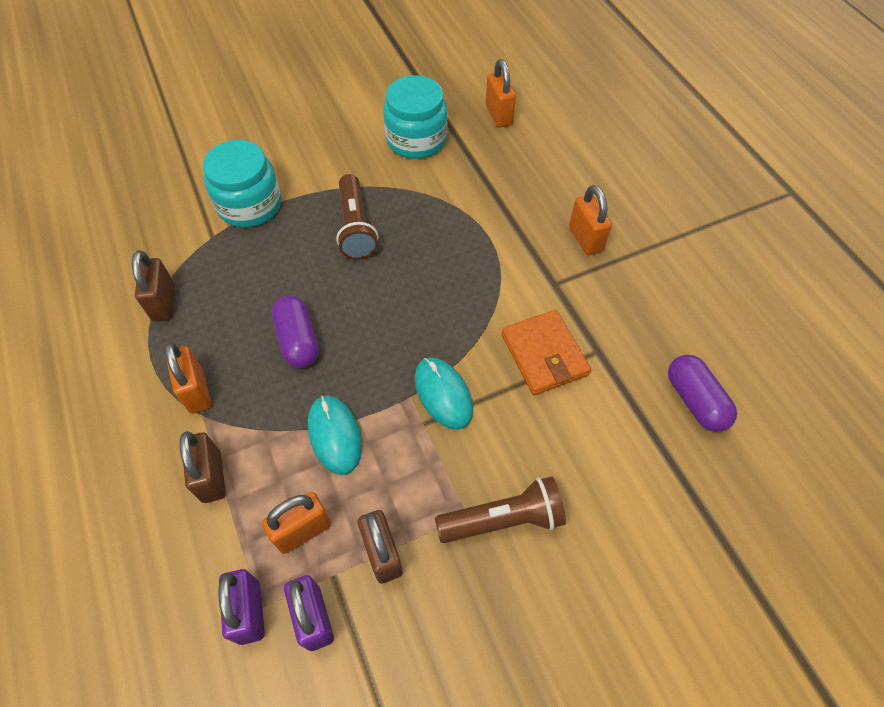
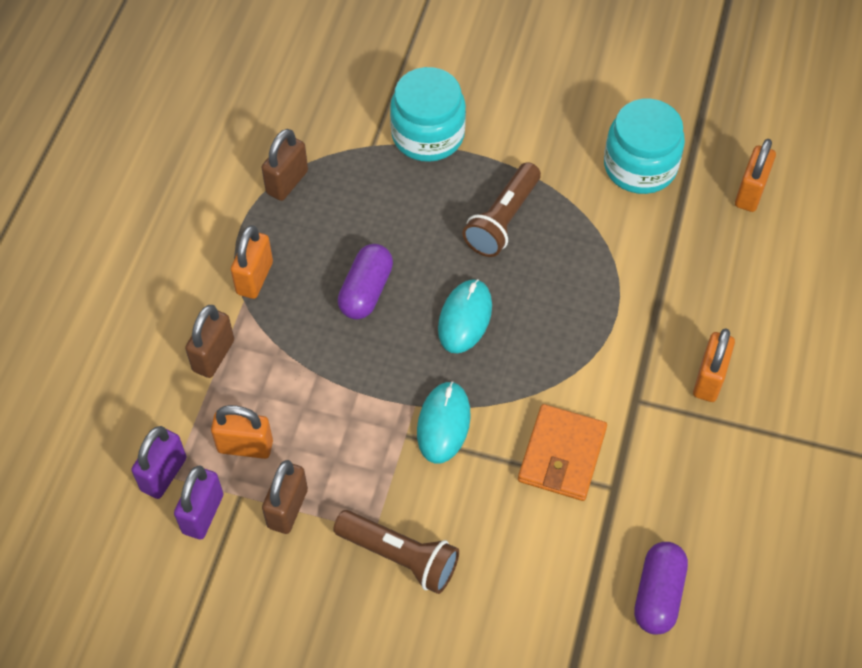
camera: 40 degrees right, 0 degrees up
turquoise mouse [308,395,362,475] -> turquoise mouse moved to [438,279,492,353]

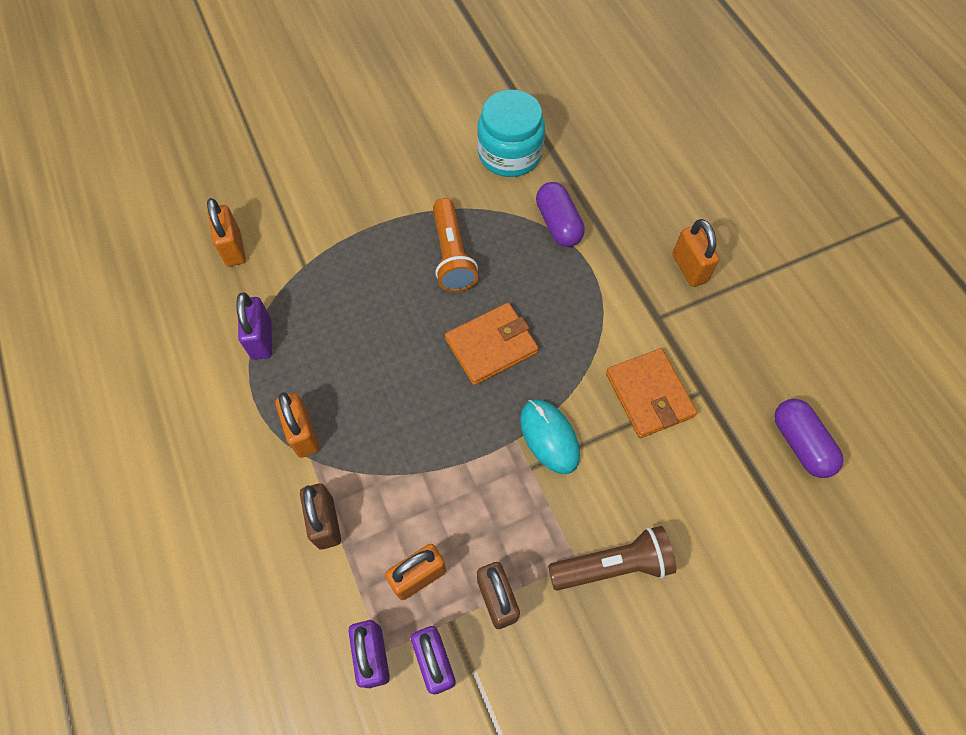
camera: 40 degrees left, 5 degrees up
brown padlock [261,129,308,201] -> purple padlock [236,292,272,360]
purple capsule [338,244,393,320] -> purple capsule moved to [536,182,585,247]
turquoise jar [390,67,466,162] -> none
turquoise mouse [438,279,492,353] -> orange wallet [445,303,539,385]
brown flashlight [462,162,541,257] -> orange flashlight [433,198,478,292]
orange padlock [735,139,776,212] -> orange padlock moved to [207,198,246,267]

